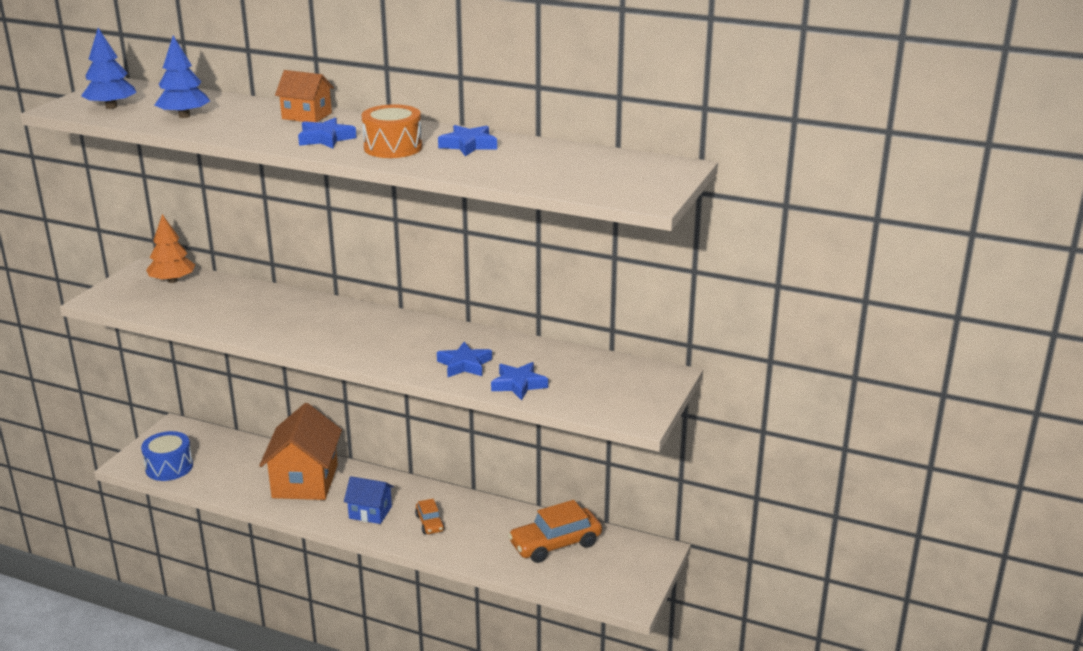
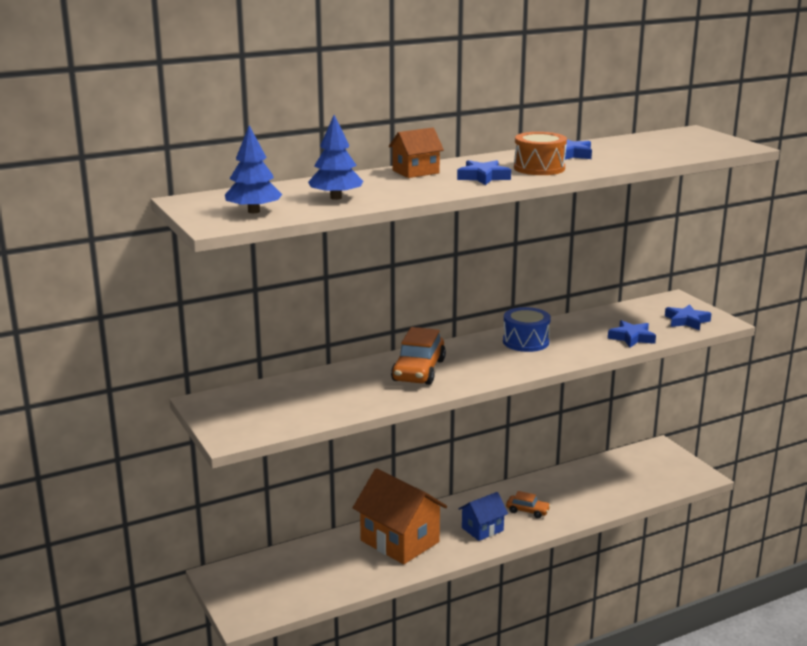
camera: 50 degrees left, 5 degrees down
blue drum [141,431,193,481] -> blue drum moved to [503,307,551,352]
orange tree [146,214,195,283] -> none
blue star [437,342,492,377] -> blue star moved to [665,304,712,330]
orange car [508,500,602,563] -> orange car moved to [391,327,446,385]

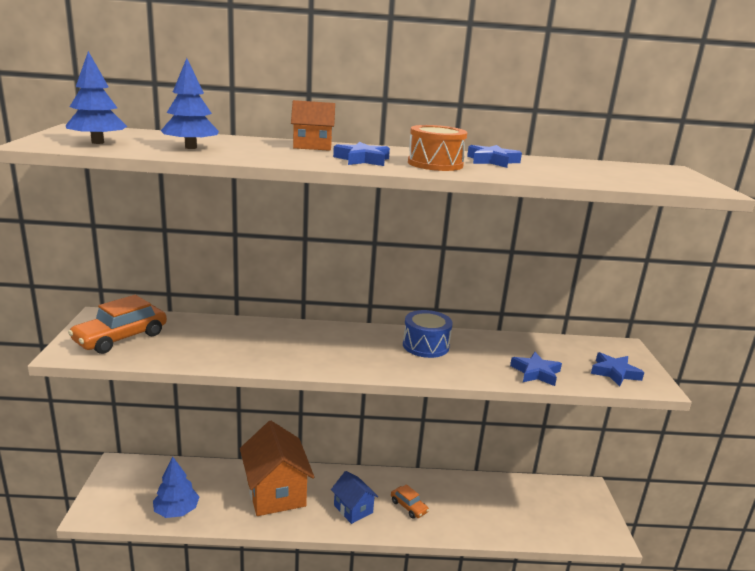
camera: 25 degrees right, 0 degrees up
orange car [391,327,446,385] -> orange car moved to [68,295,167,354]
blue house [459,492,508,541] -> blue house turned 60 degrees clockwise [331,471,378,524]
none -> blue tree [153,457,199,518]

